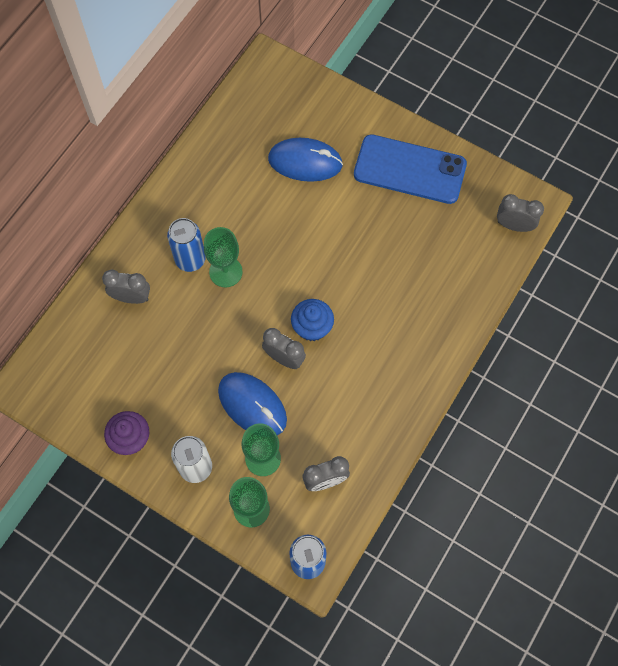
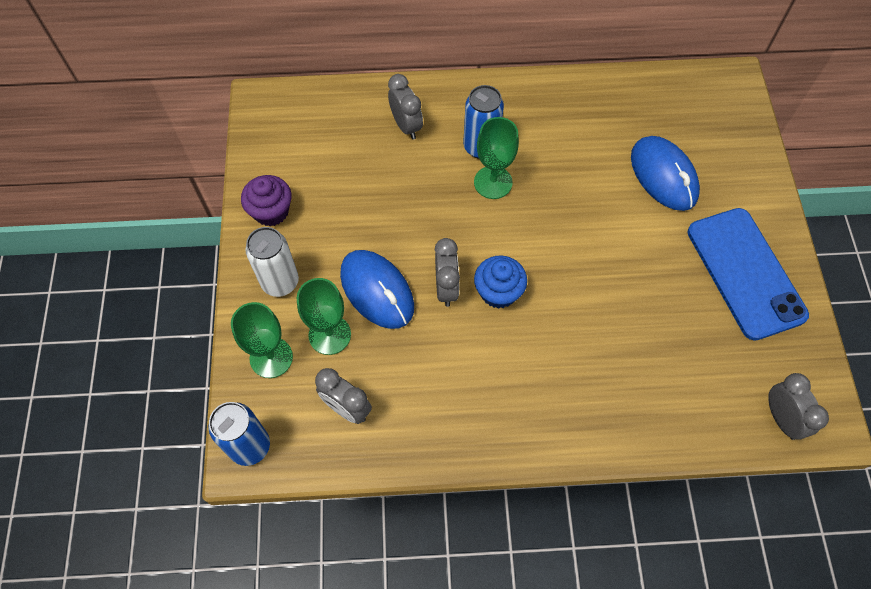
camera: 55 degrees right, 5 degrees down
blue mouse [218,372,287,436] -> blue mouse turned 45 degrees counterclockwise [340,250,414,329]

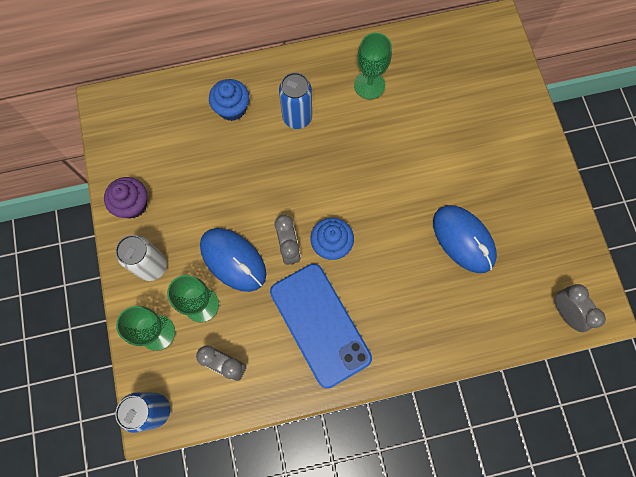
camera: 10 degrees left, 10 degrees up
grey clock [388,74,423,140] -> blue cupcake [209,79,249,121]
green goblet [474,117,519,199] -> green goblet moved to [354,33,392,99]
blue mouse [631,136,700,211] -> blue mouse moved to [433,205,497,273]
blue phone [687,208,809,341] -> blue phone moved to [270,264,372,389]

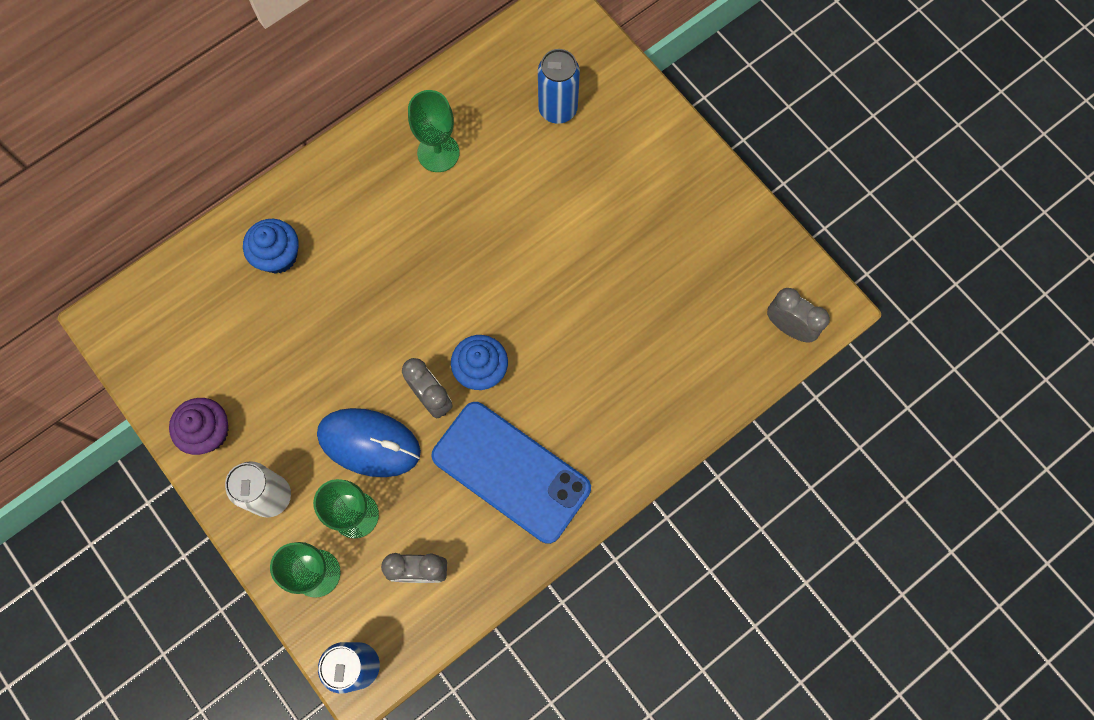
camera: 25 degrees left, 0 degrees up
blue can [279,72,312,129] -> blue can moved to [538,49,580,124]
blue mouse [433,205,497,273] -> none

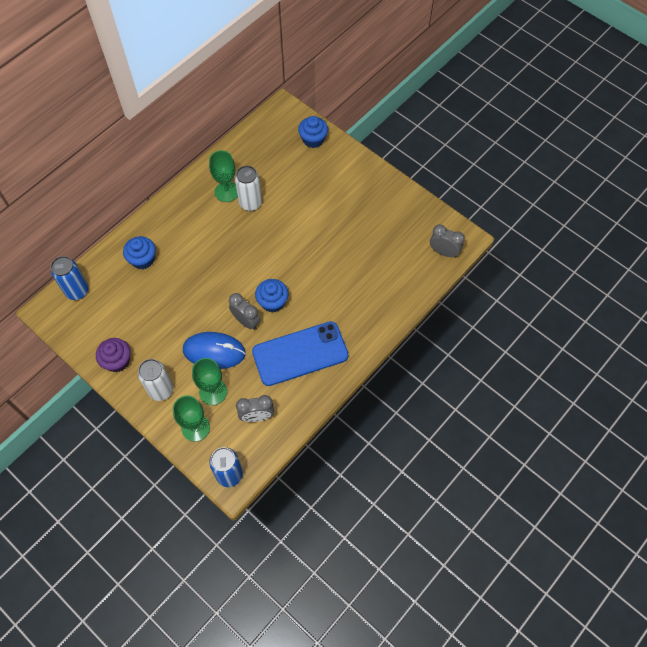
camera: 10 degrees left, 10 degrees down
blue phone [431,402,591,544] -> blue phone turned 45 degrees counterclockwise [252,321,349,386]
blue can [538,49,580,124] -> blue can moved to [51,256,89,300]
none -> white can [235,165,262,211]
none -> blue cupcake [298,116,328,148]

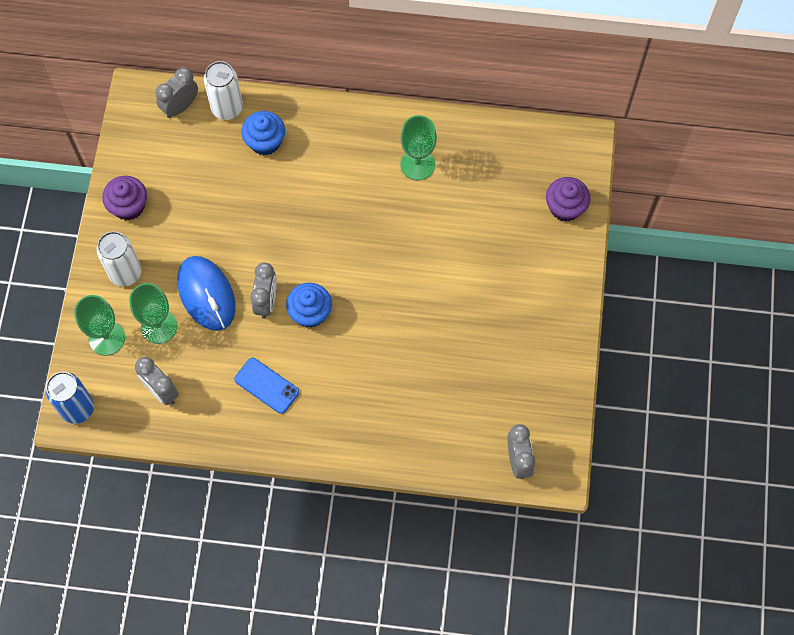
camera: 55 degrees right, 5 degrees up
blue can [51,256,89,300] -> grey clock [155,67,198,118]
white can [235,165,262,211] -> white can moved to [204,61,243,120]
blue phone [252,321,349,386] -> blue phone [234,358,299,414], size x0.51
blue cupcake [298,116,328,148] -> purple cupcake [546,177,590,222]

